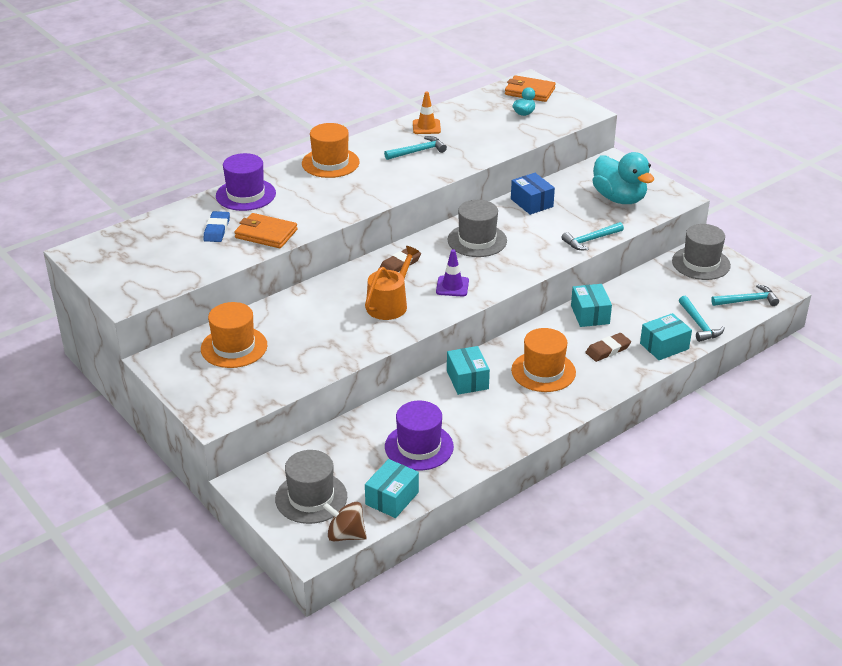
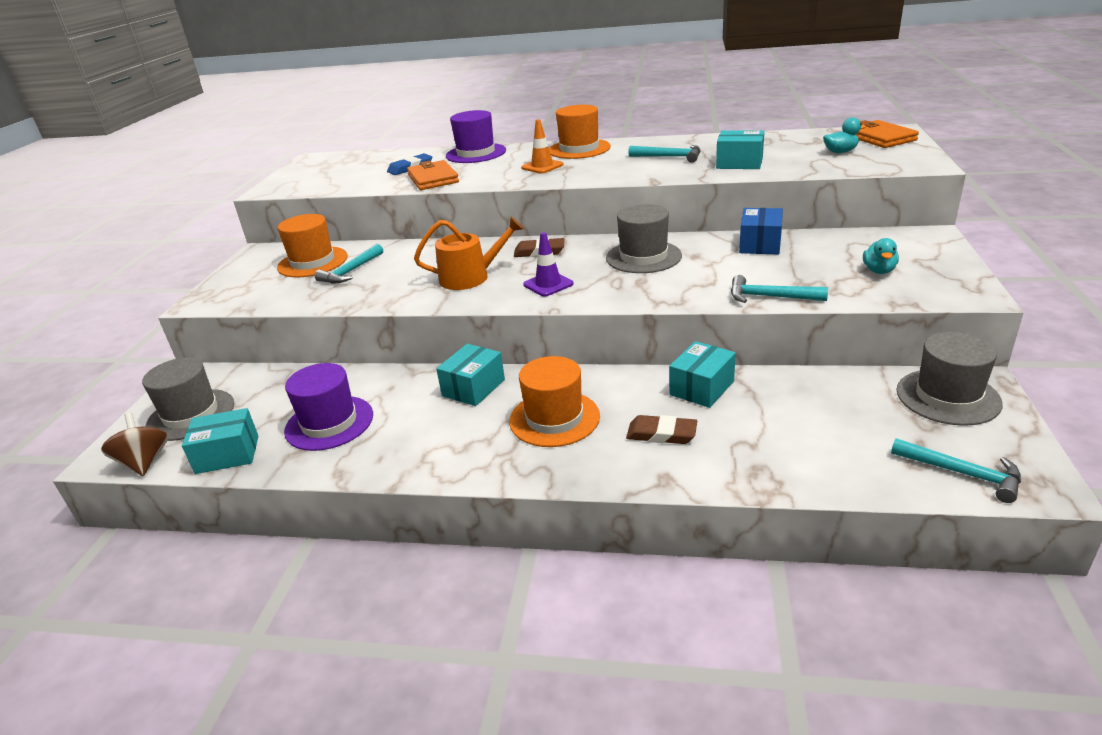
camera: 50 degrees right, 5 degrees down
orange traffic cone [413,92,441,134] -> orange traffic cone moved to [521,119,564,174]
turquoise duck [592,152,654,204] -> turquoise duck [863,238,899,274], size x0.46
turquoise box [640,313,692,360] -> turquoise box moved to [716,130,765,169]
turquoise hammer [679,296,725,342] -> turquoise hammer moved to [315,244,383,284]

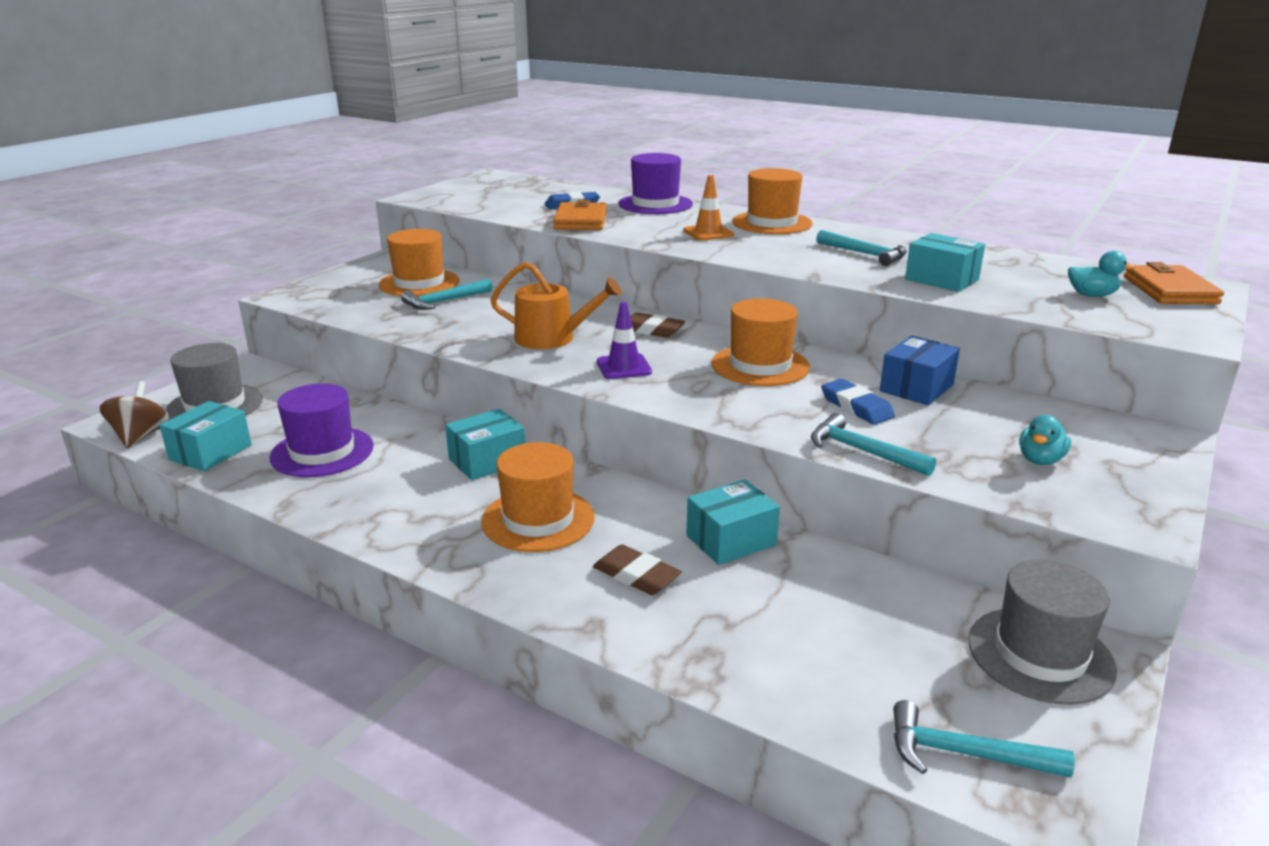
camera: 20 degrees right, 5 degrees down
turquoise box [182,408,258,474] -> turquoise box turned 75 degrees counterclockwise [160,401,252,471]
grey hat [606,204,682,273] -> orange hat [712,298,810,386]
turquoise hammer [891,438,1021,503] -> turquoise hammer turned 135 degrees clockwise [893,700,1075,778]
none -> blue eraser [821,379,895,425]

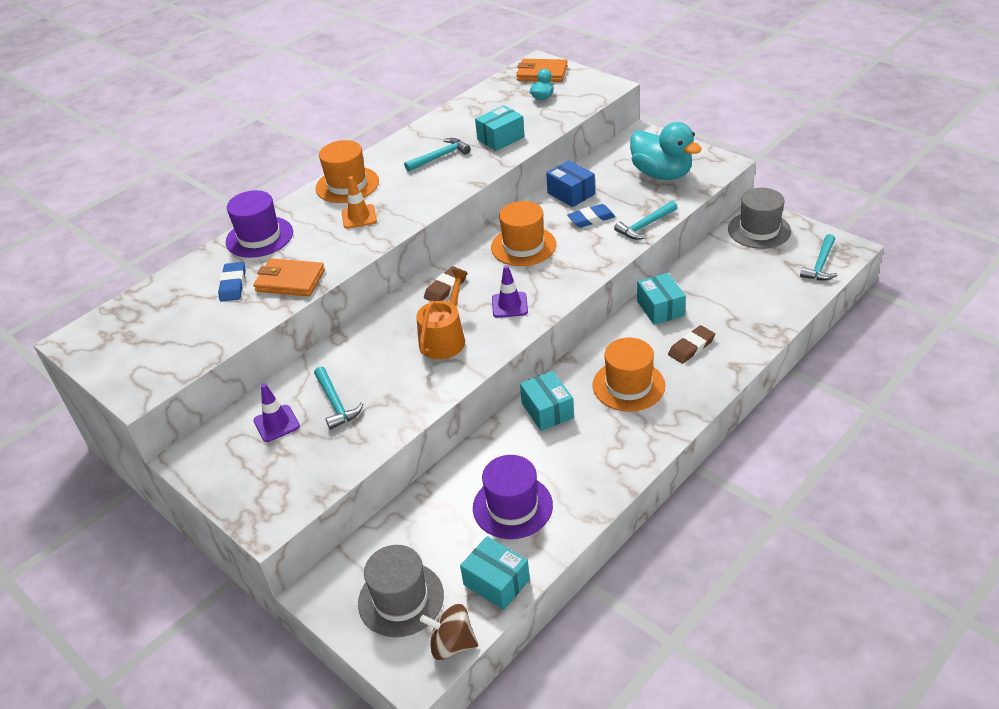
camera: 75 degrees left, 15 degrees up
orange hat [379,229,460,297] -> purple traffic cone [253,383,300,442]
turquoise duck [1019,415,1071,465] -> turquoise duck [630,122,702,180], size x2.19

